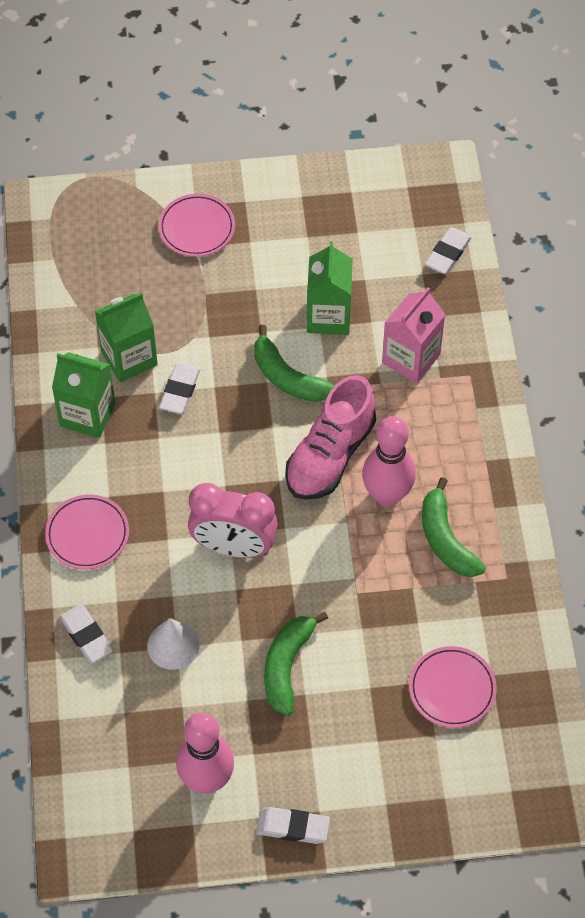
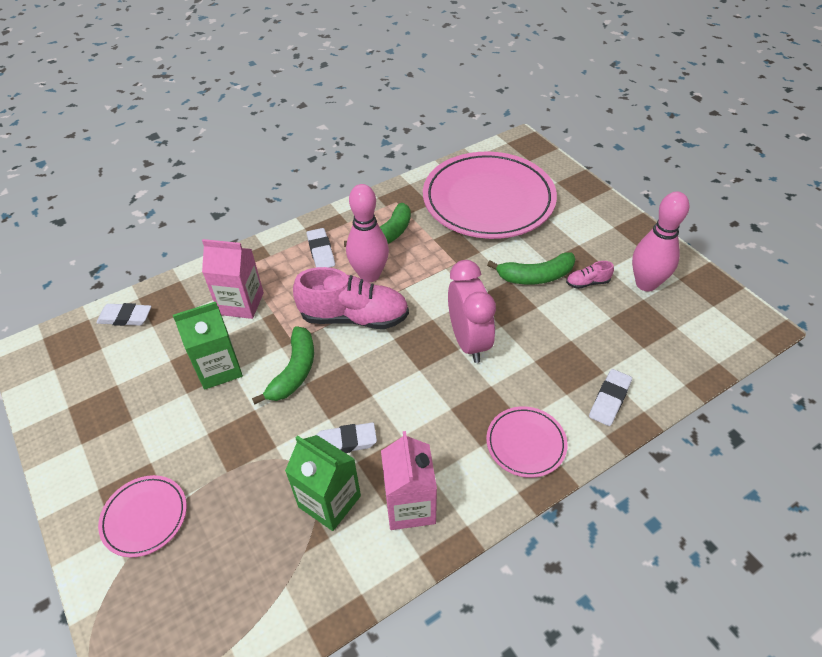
camera: 115 degrees left, 10 degrees down
green carton [52,352,115,438] -> pink carton [381,431,437,530]
white cone [147,618,199,670] -> none
white eraser [256,807,330,844] -> white eraser moved to [307,228,335,268]
pink plate [409,646,497,728] -> pink plate [423,152,557,239], size x2.25
none -> pink shoe [566,261,614,289]

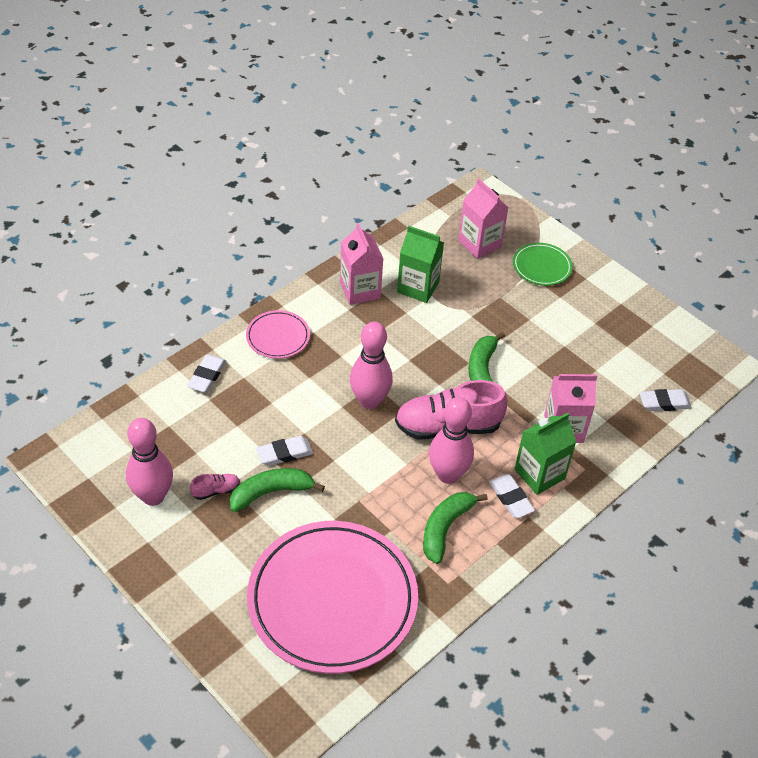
camera: 165 degrees right, 0 degrees up
pink plate [98,475,187,557] -> green plate [513,243,573,286]
green carton [173,301,243,390] -> green carton moved to [514,413,577,495]
white eraser [316,422,377,453] -> white eraser moved to [256,436,313,466]
pink clock [448,260,496,363] -> none
none -> pink bowling pin [350,321,393,409]
none -> pink carton [458,178,509,259]

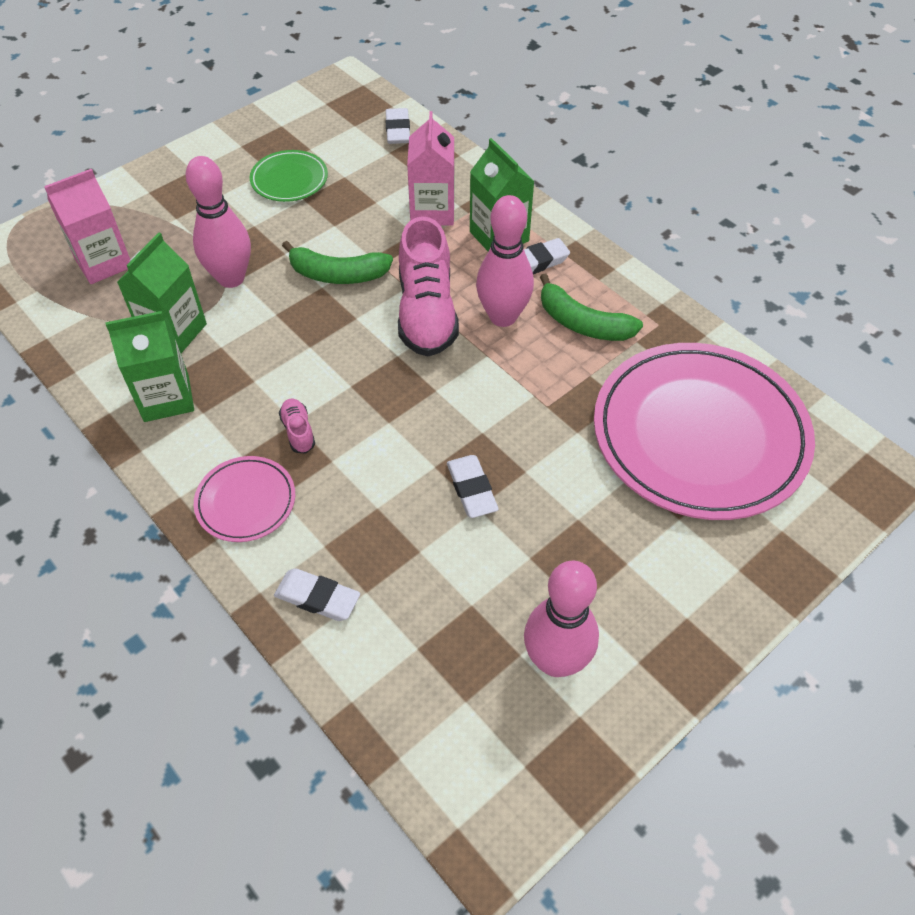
camera: 85 degrees left, 5 degrees up
pink shoe [190,474,240,500] -> pink shoe moved to [279,398,315,454]
green banana [230,468,325,512] -> none
pink carton [340,223,383,305] -> green carton [105,311,194,422]
pink bowling pin [350,321,393,409] -> pink bowling pin moved to [186,156,251,288]
green plate [513,243,573,286] -> green plate moved to [250,150,328,202]

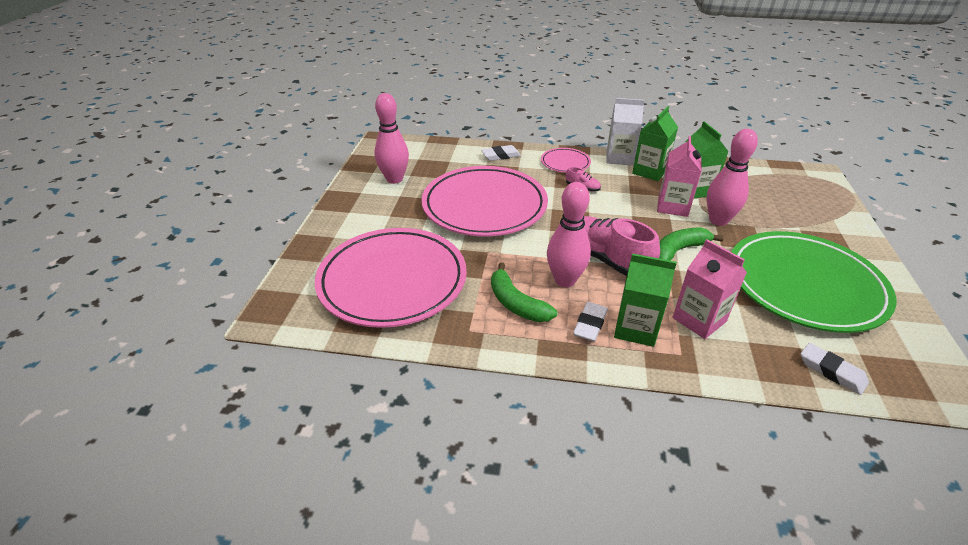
camera: 140 degrees right, 15 degrees down
pink carton [44,169,130,284] -> pink carton moved to [657,136,701,217]
green plate [250,150,328,202] -> green plate [732,231,896,333], size x2.25
white eraser [447,455,499,518] -> pink plate [421,166,548,236]
green banana [540,274,643,341] -> green banana turned 120 degrees counterclockwise [491,262,557,322]
none -> white carton [607,98,645,166]

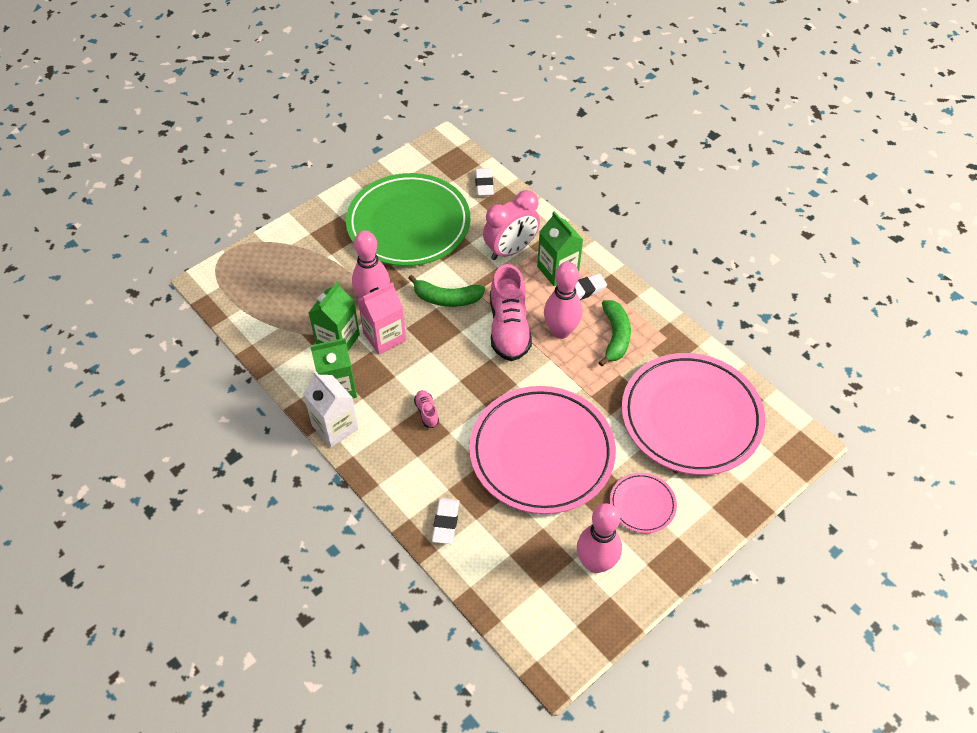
camera: 140 degrees left, 15 degrees up
white eraser [481,145,521,161] -> white eraser turned 75 degrees clockwise [432,498,460,544]
pink plate [541,148,591,173] -> pink plate moved to [610,473,677,533]
pink carton [673,239,747,339] -> pink clock [483,190,540,260]

